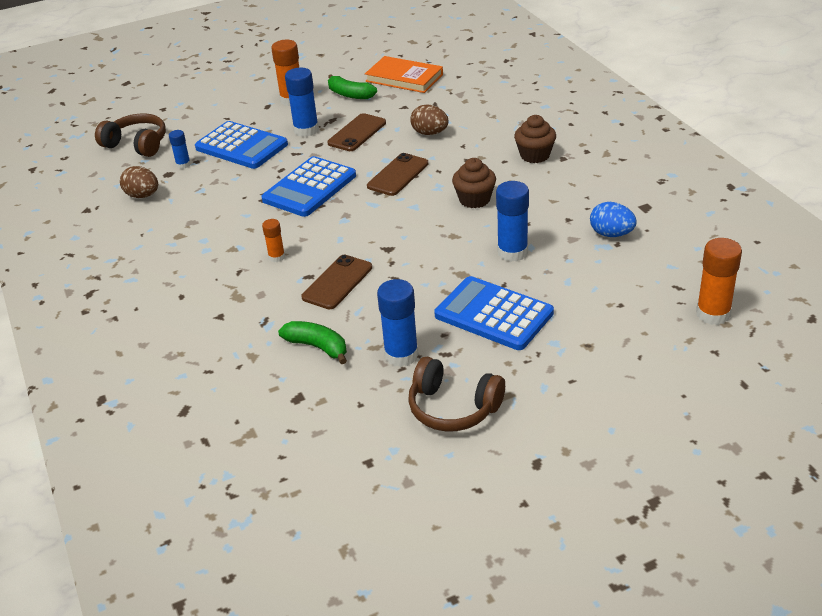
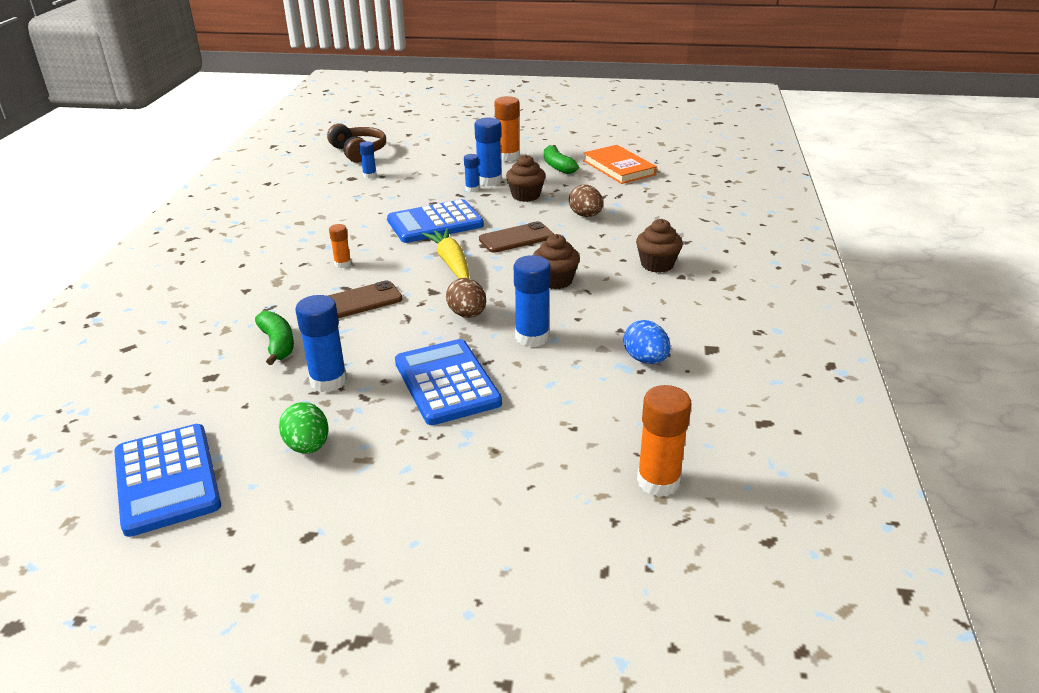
camera: 30 degrees right, 5 degrees down
brown egg [120,166,158,198] -> brown egg moved to [446,278,486,318]
blue calculator [195,121,288,169] -> blue calculator moved to [114,424,221,537]
brown phone [327,113,386,151] -> brown cupcake [506,155,546,202]
brown headphones [408,357,505,431] -> green egg [279,402,329,454]
none -> yellow carrot [422,228,469,279]
none -> blue glue stick [464,154,480,192]

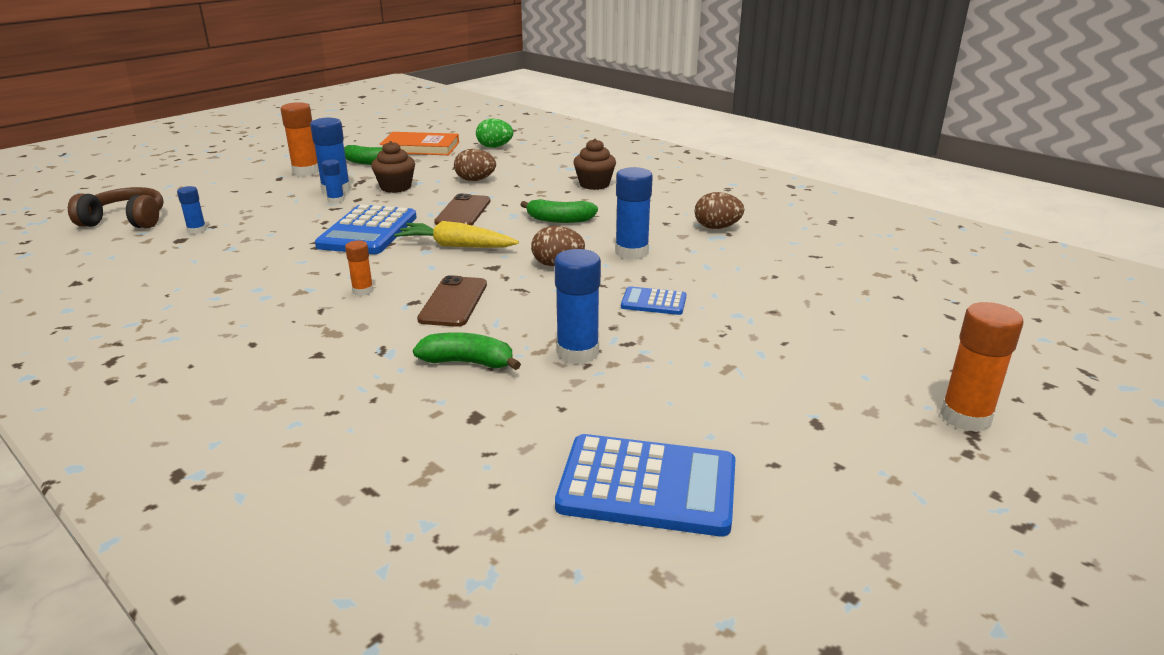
camera: 55 degrees left, 5 degrees down
green egg [279,402,329,454] -> green egg moved to [476,118,513,148]
blue calculator [395,339,502,425] -> blue calculator [621,286,686,315], size x0.52
brown cupcake [533,234,580,289] -> green banana [520,199,598,223]
blue egg [624,320,671,364] -> brown egg [694,192,744,229]
orange glue stick [637,385,691,497] -> orange glue stick moved to [940,302,1024,432]

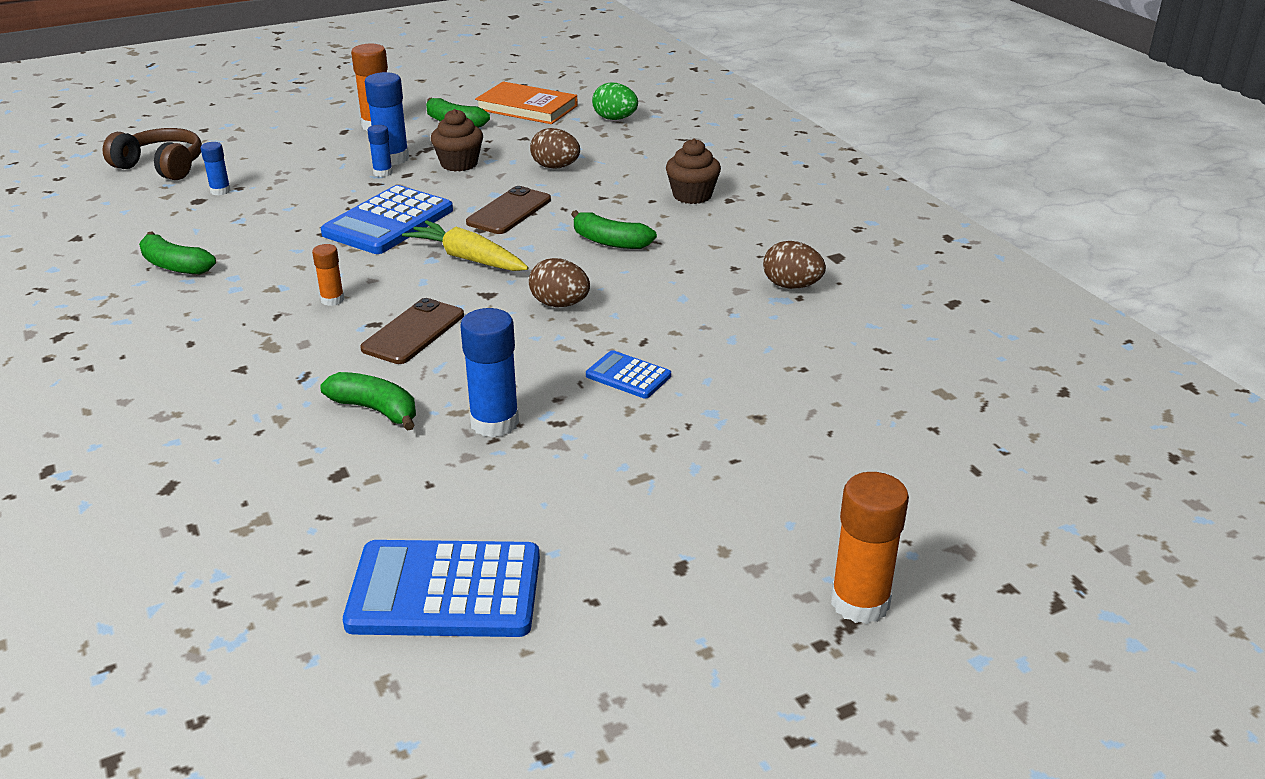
camera: 20 degrees right, 5 degrees up
blue calculator [555,434,735,536] -> blue calculator turned 150 degrees clockwise [343,540,540,637]
blue glue stick [615,167,653,260] -> none
none -> green banana [139,232,216,274]

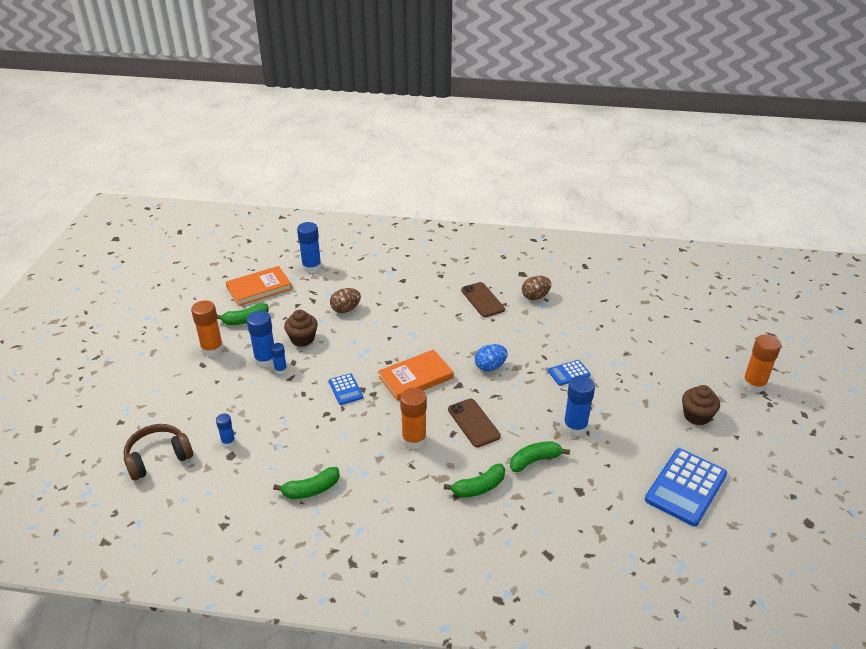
camera: 55 degrees left, 5 degrees up
orange glue stick [312,244,344,306] -> orange glue stick [400,388,427,449], size x1.80
blue calculator [321,185,453,254] -> blue calculator [329,373,363,405], size x0.52
yellow carrot [402,220,529,271] -> orange book [378,349,454,401]
brown phone [466,186,551,234] -> brown phone moved to [461,282,505,317]
brown egg [529,258,590,307] -> blue egg [475,344,508,371]
green banana [571,210,657,249] -> green banana moved to [444,464,505,498]
green egg [592,82,638,120] -> blue glue stick [297,222,322,273]
brown cupcake [666,139,721,204] -> brown cupcake moved to [682,385,720,425]

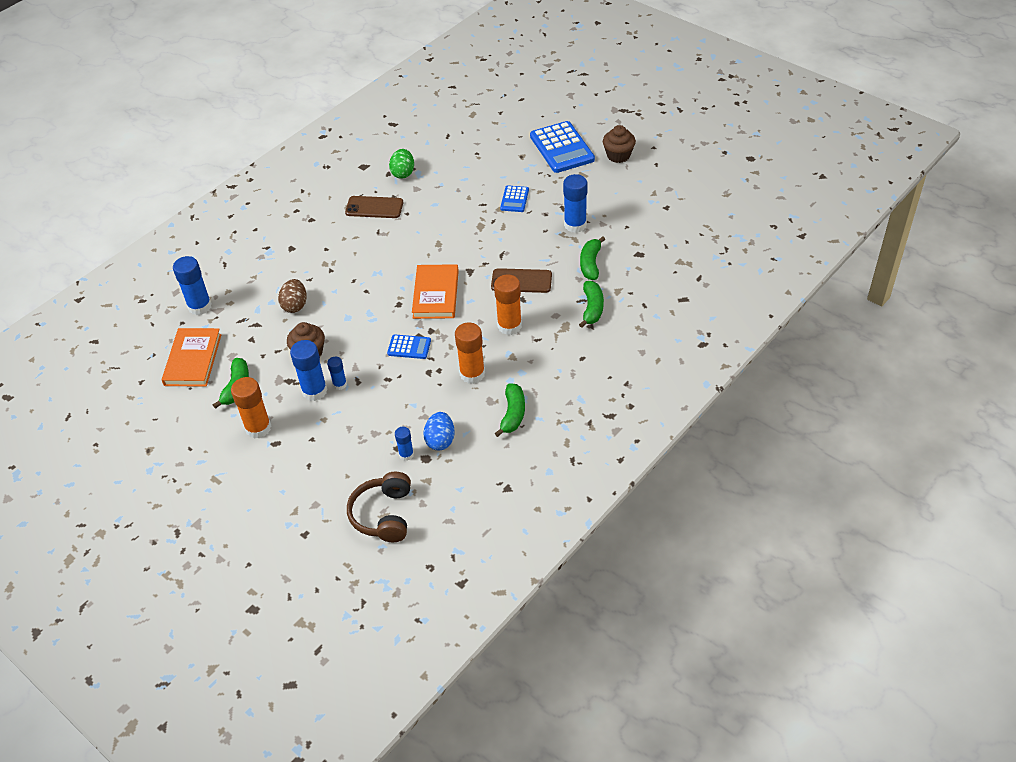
camera: 55 degrees left, 10 degrees up
blue egg [475,344,508,371] -> blue egg moved to [423,412,455,450]
brown egg [522,276,551,300] -> green egg [389,149,414,179]
blue calculator [645,448,727,526] -> blue calculator moved to [530,121,595,173]
orange glue stick [742,334,781,393] -> orange glue stick moved to [455,322,485,384]

